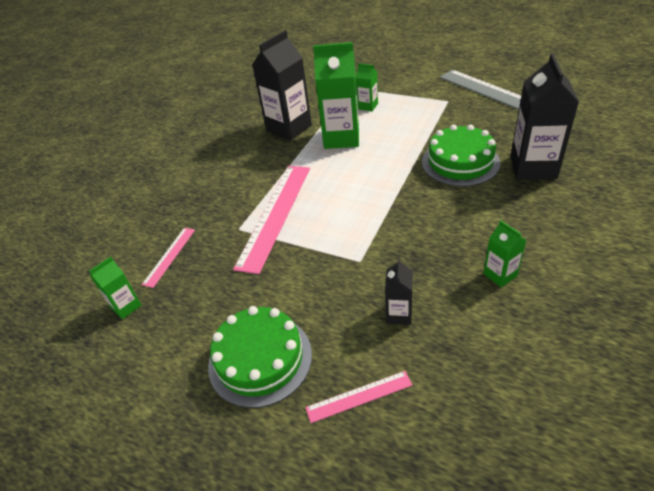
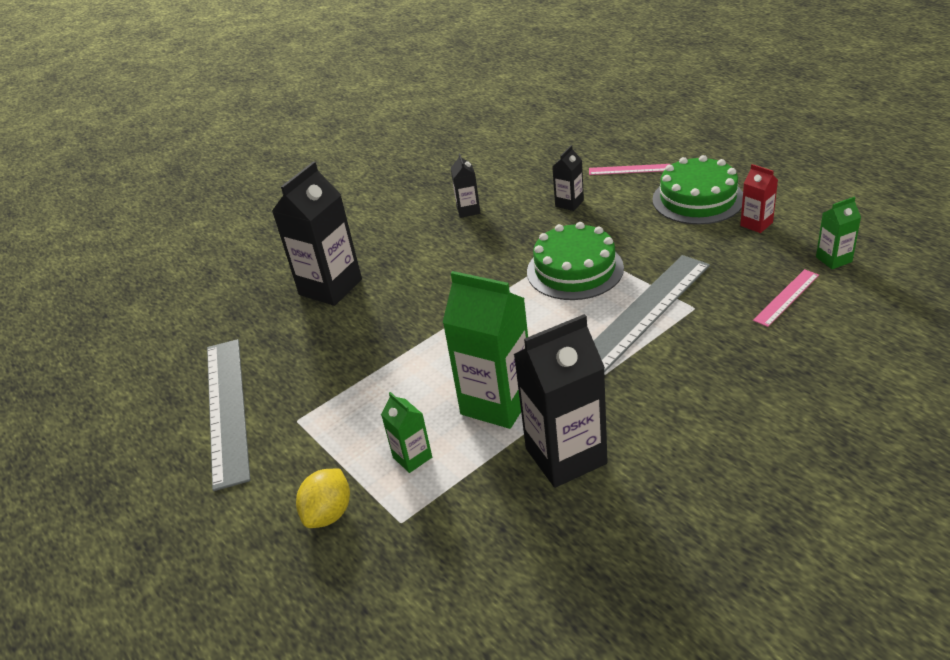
camera: 155 degrees left, 5 degrees down
pink ruler [233,166,310,274] -> grey ruler [594,255,710,373]
green cake [422,125,501,186] -> green cake moved to [527,222,624,300]
green carton [483,220,526,287] -> black carton [451,153,481,218]
none -> yellow lemon [296,469,350,528]
none -> red carton [740,164,778,233]

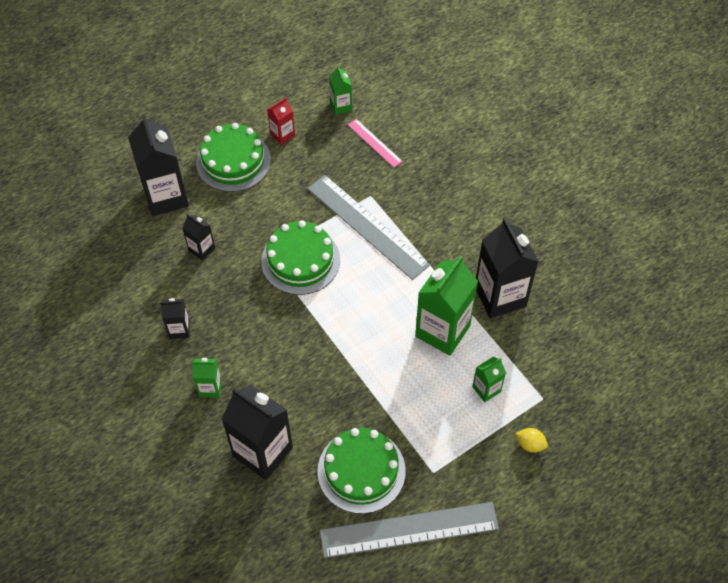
camera: 90 degrees left, 20 degrees up
yellow lemon [296,469,350,528] -> yellow lemon [515,428,548,453], size x0.67
pink ruler [589,164,670,175] -> black carton [128,115,189,216]
none -> green carton [192,358,222,397]
none -> green cake [317,428,406,514]

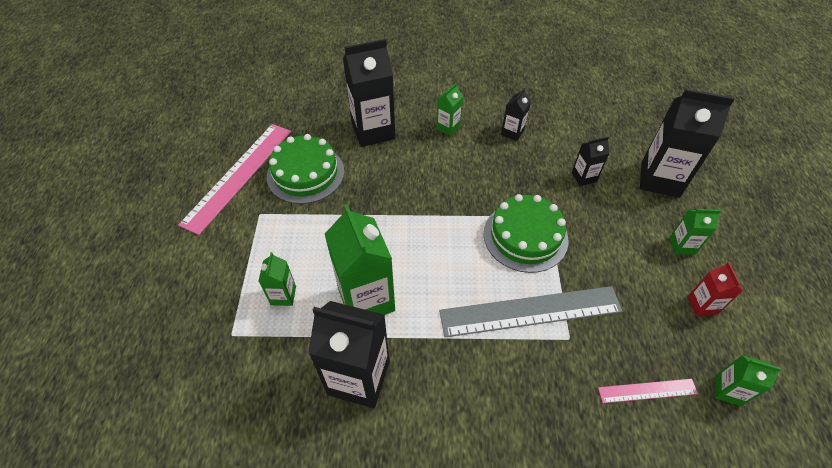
camera: 125 degrees right, 5 degrees down
green cake [196,123,271,192] -> green carton [670,209,721,255]
grey ruler [320,502,499,558] -> pink ruler [178,124,291,235]
yellow lemon [515,428,548,453] -> none

